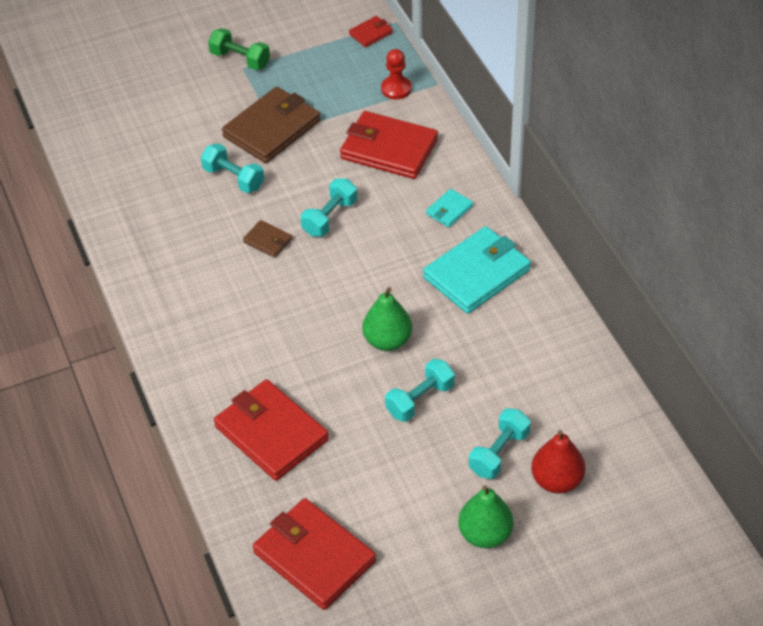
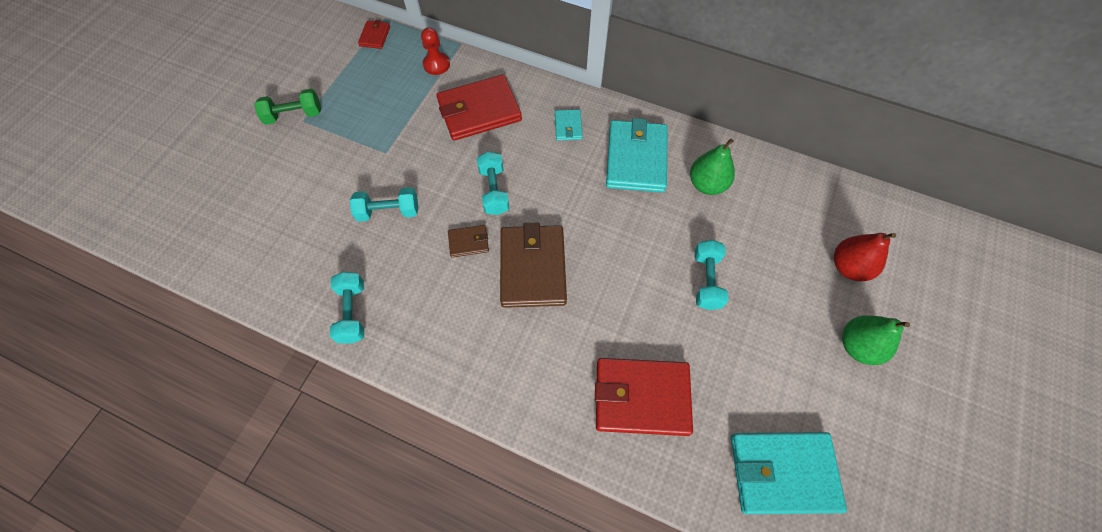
camera: 45 degrees left, 15 degrees up
brown wallet [222,87,320,163] -> brown wallet moved to [500,222,567,308]
red wallet [253,498,376,610] -> turquoise wallet [731,432,847,514]
green pear [362,287,412,351] -> green pear moved to [690,139,735,195]
turquoise dumbbell [469,408,531,479] -> turquoise dumbbell moved to [330,272,364,344]

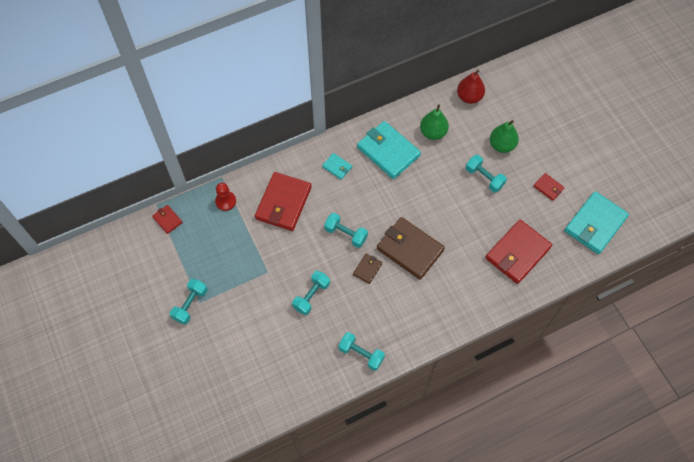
camera: 50 degrees left, 0 degrees up
green dumbbell [254,89,321,125] -> turquoise dumbbell [170,279,207,325]
red pear [834,233,896,282] -> red pear moved to [457,70,485,104]
green pear [842,315,910,365] -> green pear moved to [490,120,519,153]
none -> red wallet [533,173,565,201]

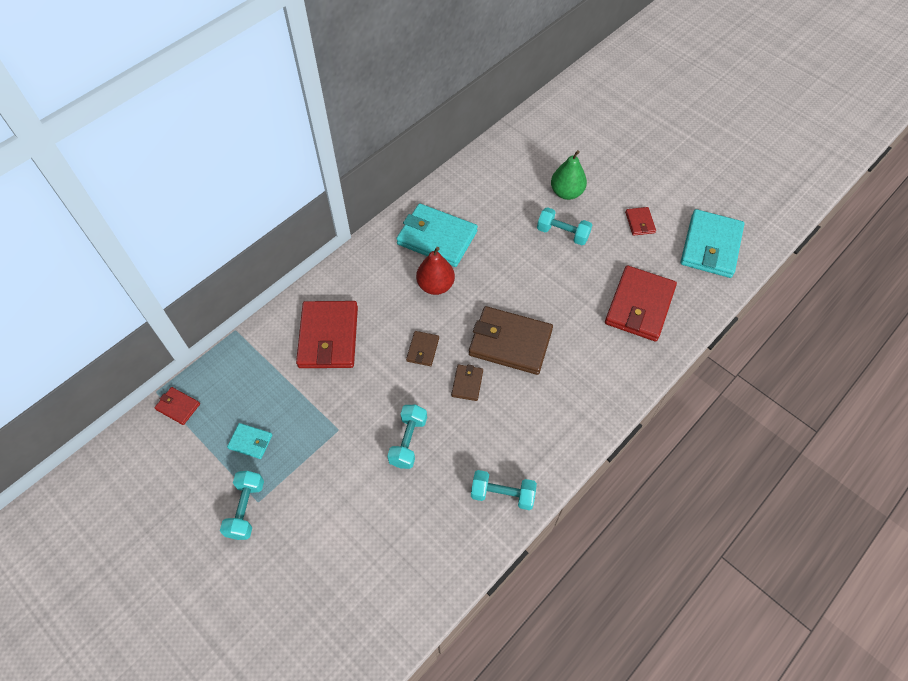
camera: 20 degrees left, 5 degrees down
red pawn [215,183,236,211] -> none
turquoise wallet [322,153,352,180] -> turquoise wallet moved to [227,423,272,459]
turquoise dumbbell [324,213,368,248] -> brown wallet [406,331,439,366]
green pear [420,104,449,140] -> none
red pear [457,70,485,104] -> red pear moved to [416,247,455,295]
red wallet [533,173,565,201] -> red wallet turned 60 degrees clockwise [625,207,656,236]

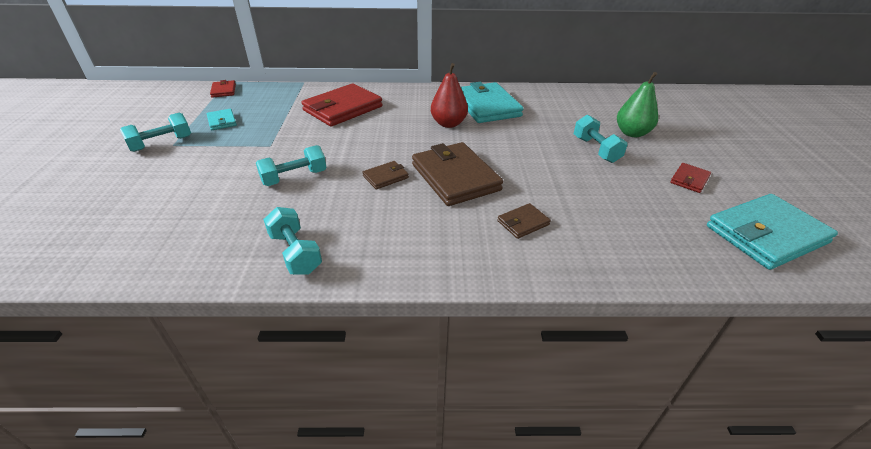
camera: 45 degrees right, 20 degrees down
brown wallet [406,331,439,366] -> brown wallet moved to [497,203,551,239]
red wallet [605,265,677,341] -> none

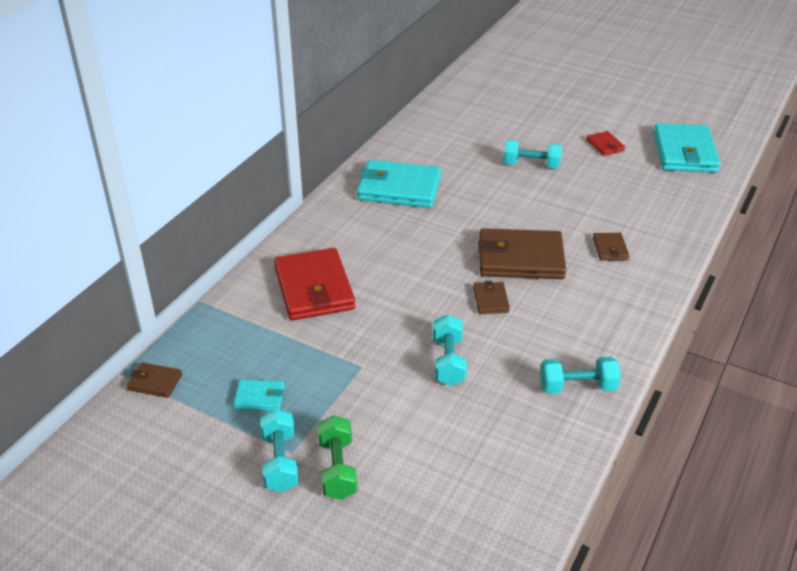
camera: 60 degrees left, 0 degrees up
red wallet [210,80,236,98] -> brown wallet [126,362,182,398]
red pear [431,63,468,128] -> none
green pear [617,72,658,137] -> none
none -> green dumbbell [318,415,358,500]

